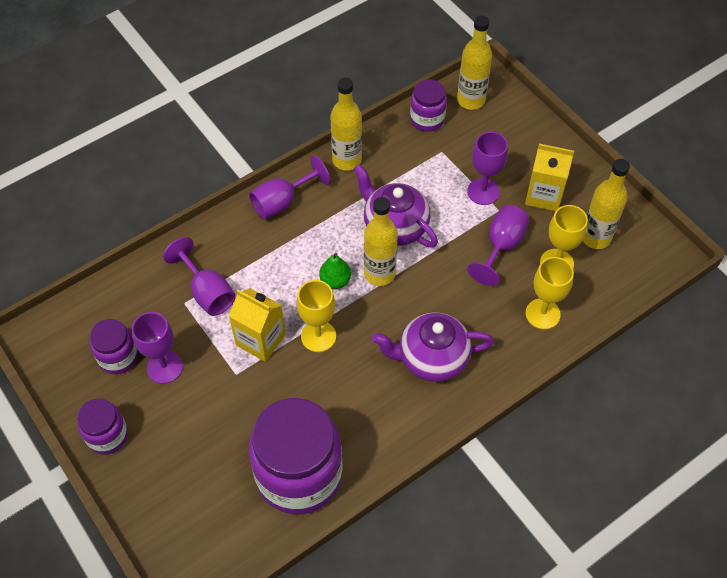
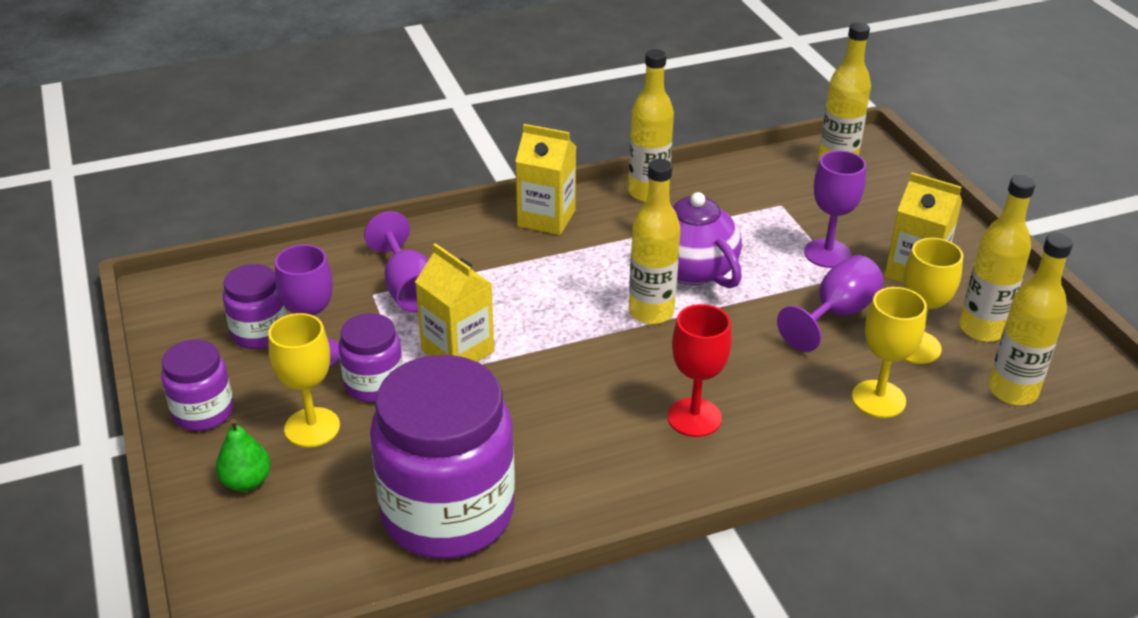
camera: 15 degrees right, 20 degrees down
purple goblet [249,155,330,220] -> yellow carton [515,124,576,235]
yellow goblet [297,280,336,352] -> yellow goblet moved to [268,313,340,447]
green pear [319,253,351,289] -> green pear moved to [216,419,271,492]
purple teapot [372,312,494,382] -> red goblet [667,304,732,437]
purple jar [410,79,447,132] -> purple jar moved to [339,313,403,402]
none -> yellow bottle [989,233,1073,405]

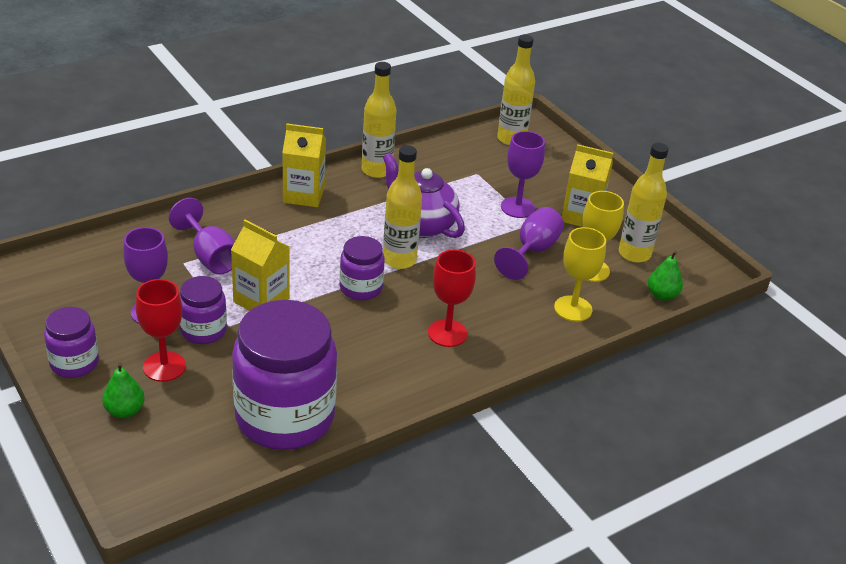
camera: 15 degrees left, 0 degrees up
purple jar [223,264,287,349] -> purple jar moved to [340,236,385,301]
yellow goblet [268,313,340,447] -> red goblet [136,279,186,382]
yellow bottle [989,233,1073,405] -> green pear [648,251,683,301]

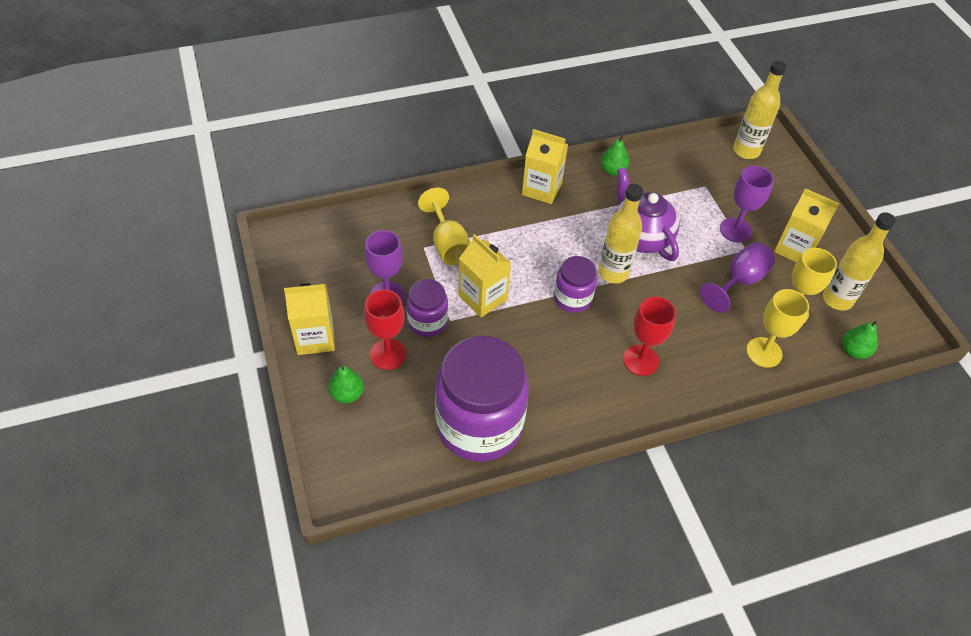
camera: 15 degrees right, 15 degrees up
purple jar [44,307,99,378] -> yellow carton [284,283,335,355]
purple goblet [169,198,235,275] -> yellow goblet [418,188,470,265]
yellow bottle [362,62,397,178] -> green pear [601,135,629,175]

